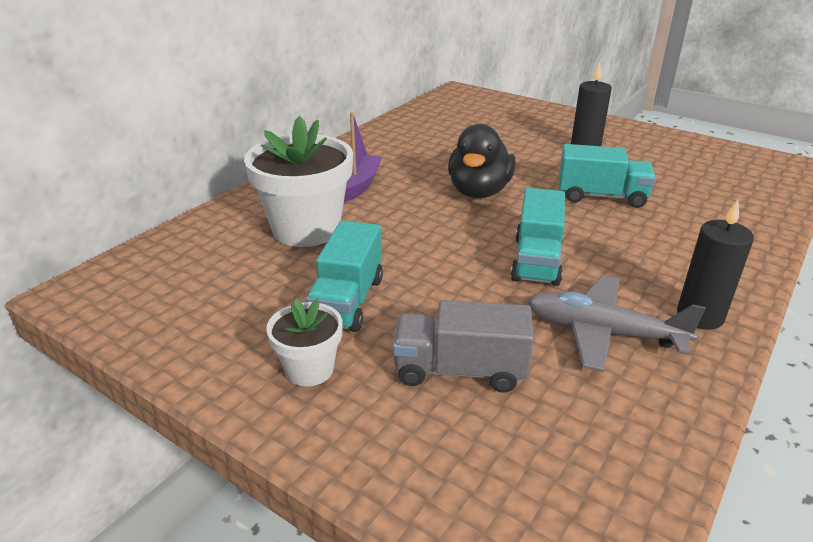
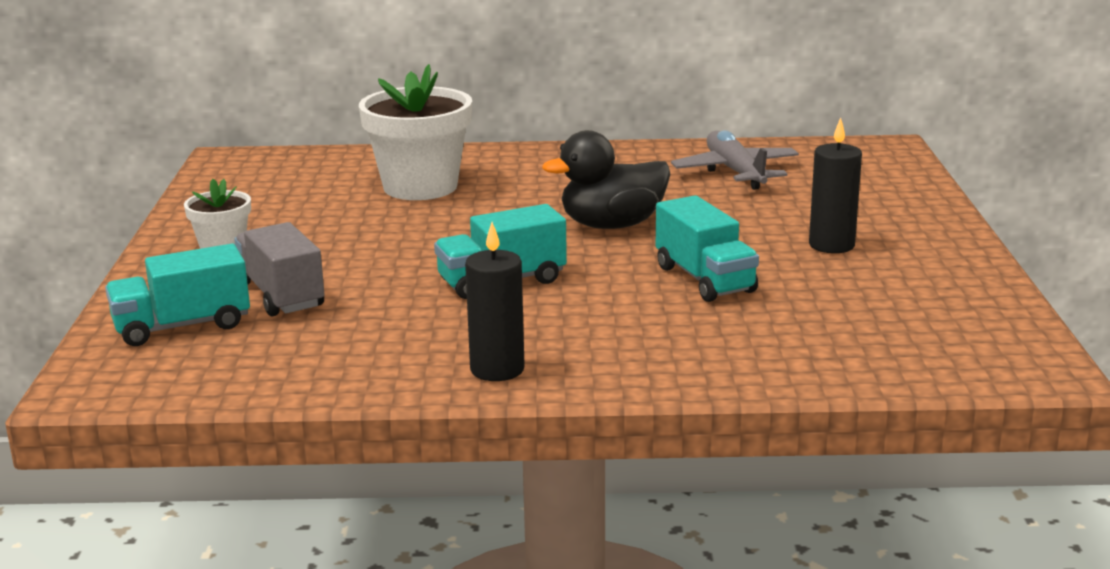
camera: 55 degrees right, 10 degrees down
turquoise truck [306,221,383,332] -> turquoise truck moved to [105,244,250,346]
purple boat [344,112,382,202] -> none
grey plane [527,275,706,372] -> grey plane moved to [671,130,799,190]

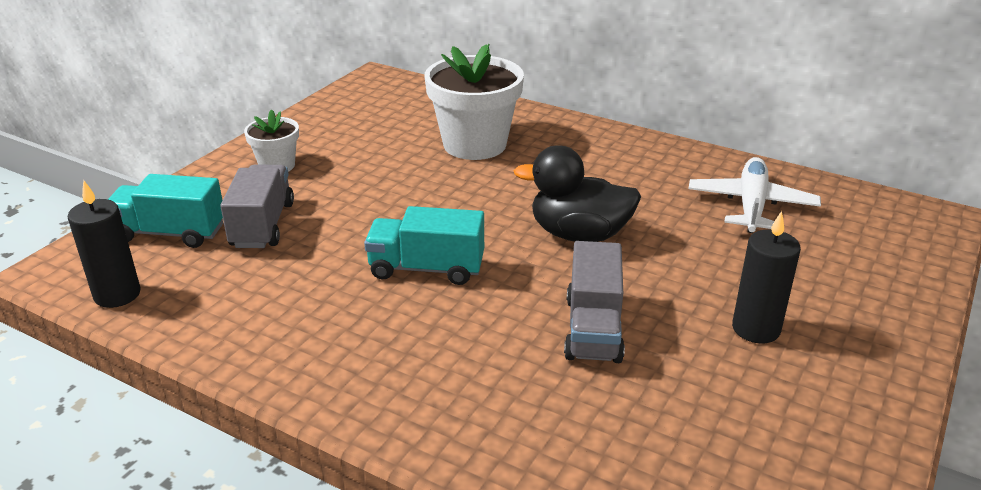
camera: 30 degrees right, 10 degrees up
black candle [465,222,525,381] -> black candle moved to [68,180,141,308]
turquoise truck [656,195,759,302] -> grey truck [564,241,625,363]
grey plane [671,130,799,190] -> white plane [688,157,821,233]

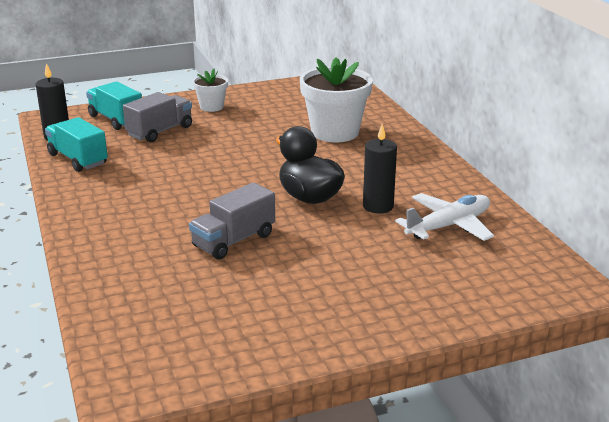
camera: 40 degrees right, 5 degrees down
turquoise truck [364,206,484,285] -> turquoise truck moved to [45,117,108,172]
black candle [732,211,801,343] -> black candle moved to [363,124,397,214]

